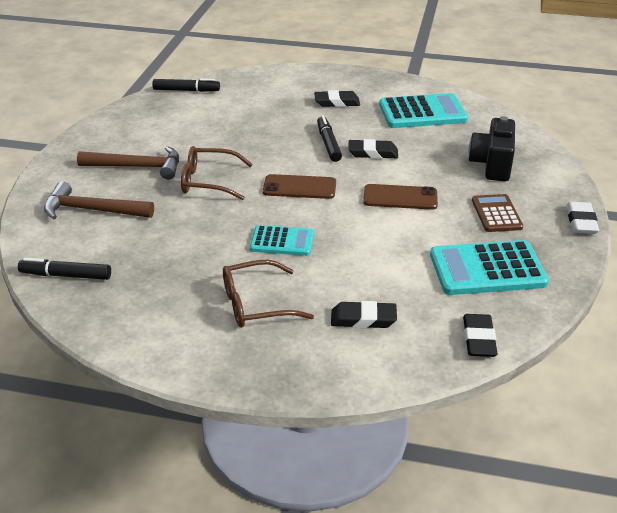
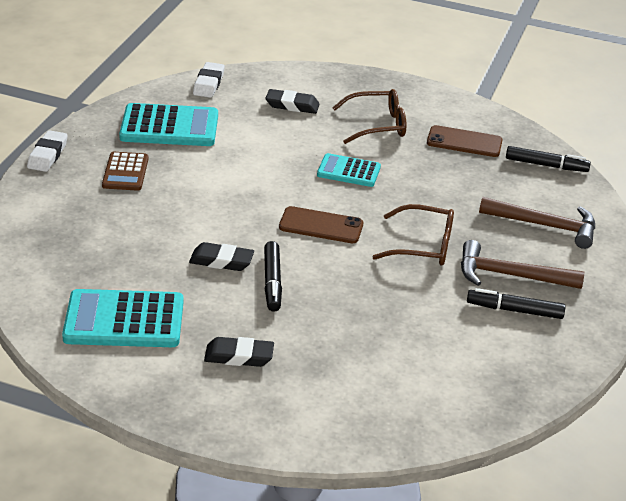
camera: 175 degrees left, 0 degrees up
black marker [152,78,220,92] -> black marker moved to [467,288,565,319]
brown phone [363,184,438,210] -> brown phone moved to [427,125,503,157]
black eraser [463,314,498,357] -> white eraser [193,62,225,98]
black camera [468,116,515,181] -> none

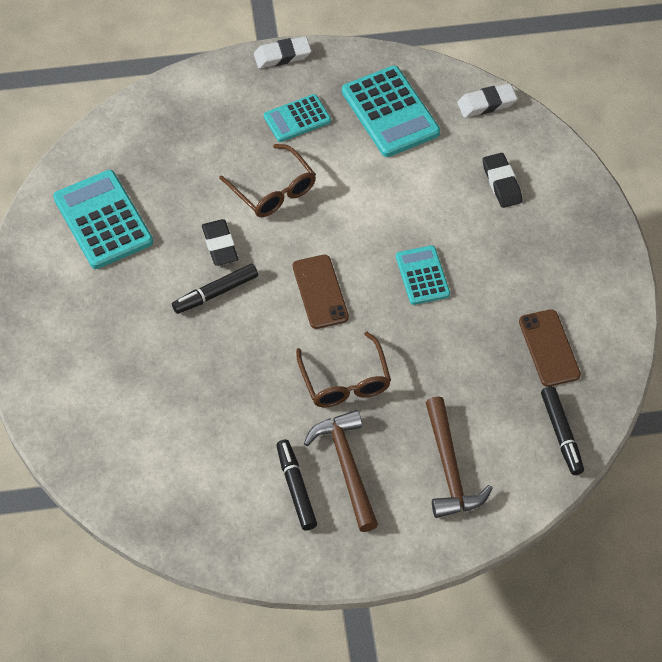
camera: 65 degrees right, 20 degrees up
brown calculator [102,152,149,191] -> turquoise calculator [264,94,331,142]
black eraser [204,337,274,367] -> none
brown glasses [332,89,406,144] -> brown glasses moved to [219,144,316,217]

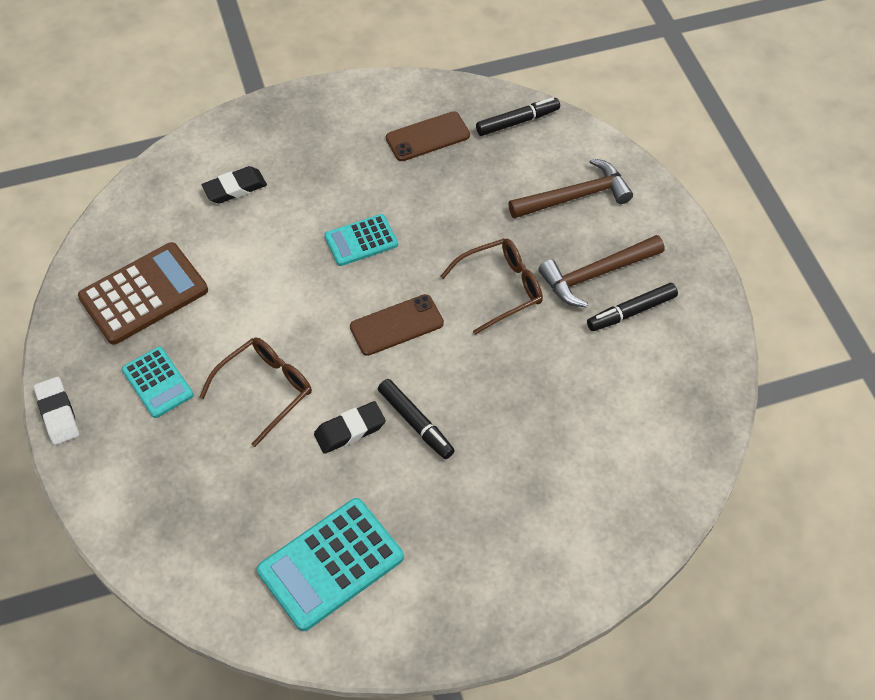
camera: 100 degrees left, 0 degrees up
turquoise calculator [342,66,440,157] -> brown calculator [78,242,208,345]
white eraser [457,83,517,118] -> none

